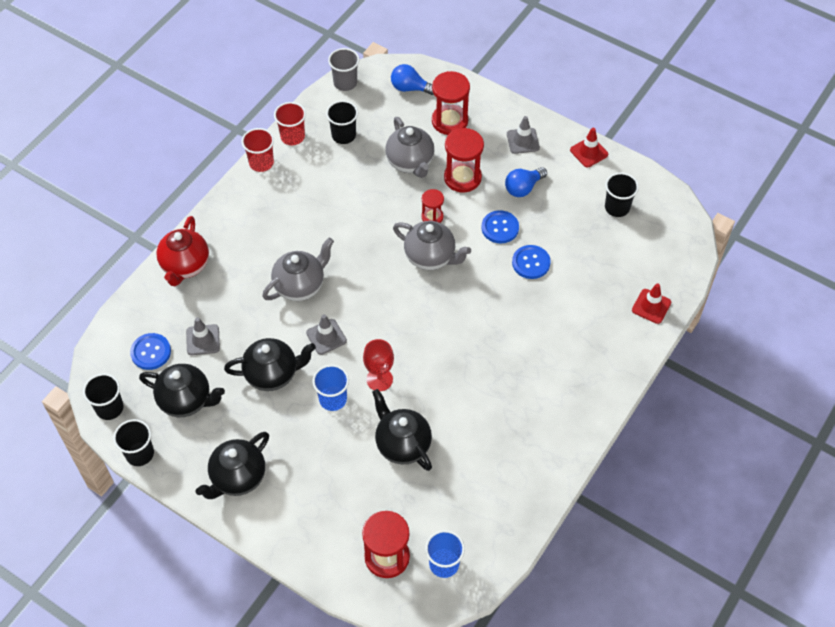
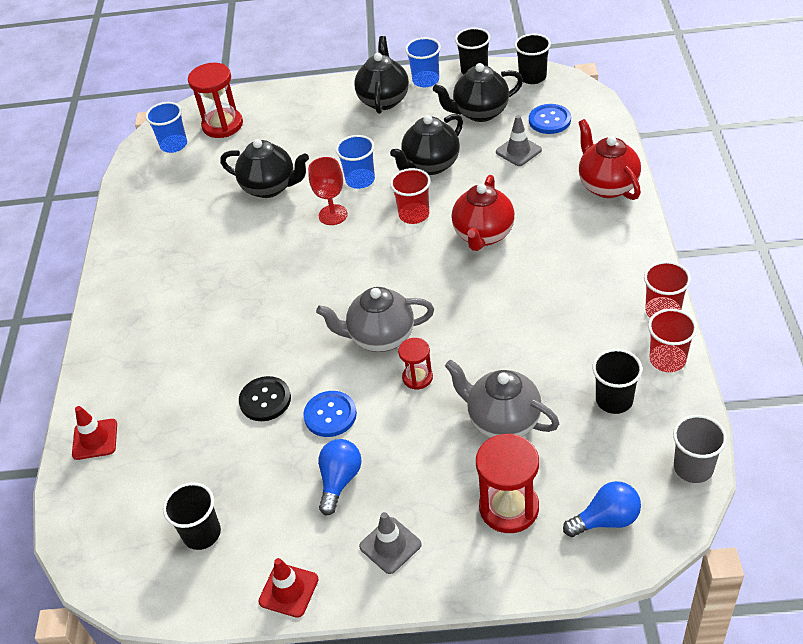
camera: 150 degrees right, 10 degrees down
grey teapot [262,238,334,301] -> red teapot [452,175,515,251]
grey traffic cone [306,314,347,355] -> red cup [390,168,431,224]
red hourglass [444,128,484,193] -> none
blue button [512,245,551,279] -> black button [239,376,291,421]
none -> blue cup [405,37,441,87]

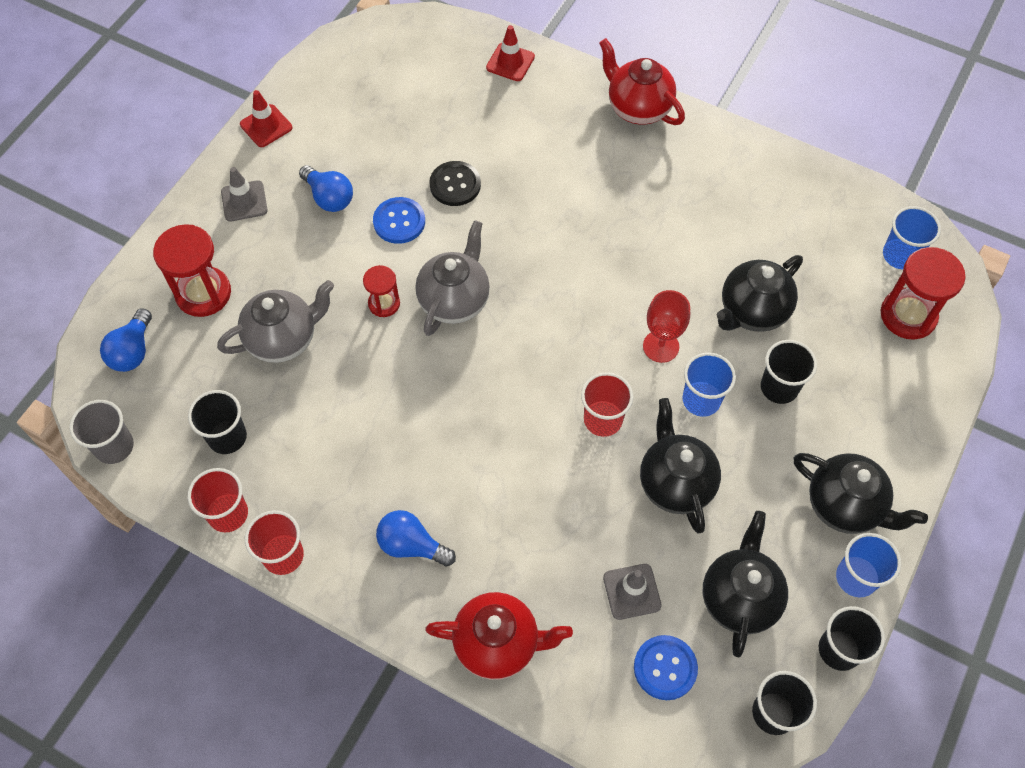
camera: 115 degrees right, 15 degrees up
black cup [163,482,221,550] -> black cup moved to [761,340,817,404]
red teapot [452,175,515,251] -> red teapot moved to [599,38,685,125]
none -> blue light bulb [376,510,456,566]

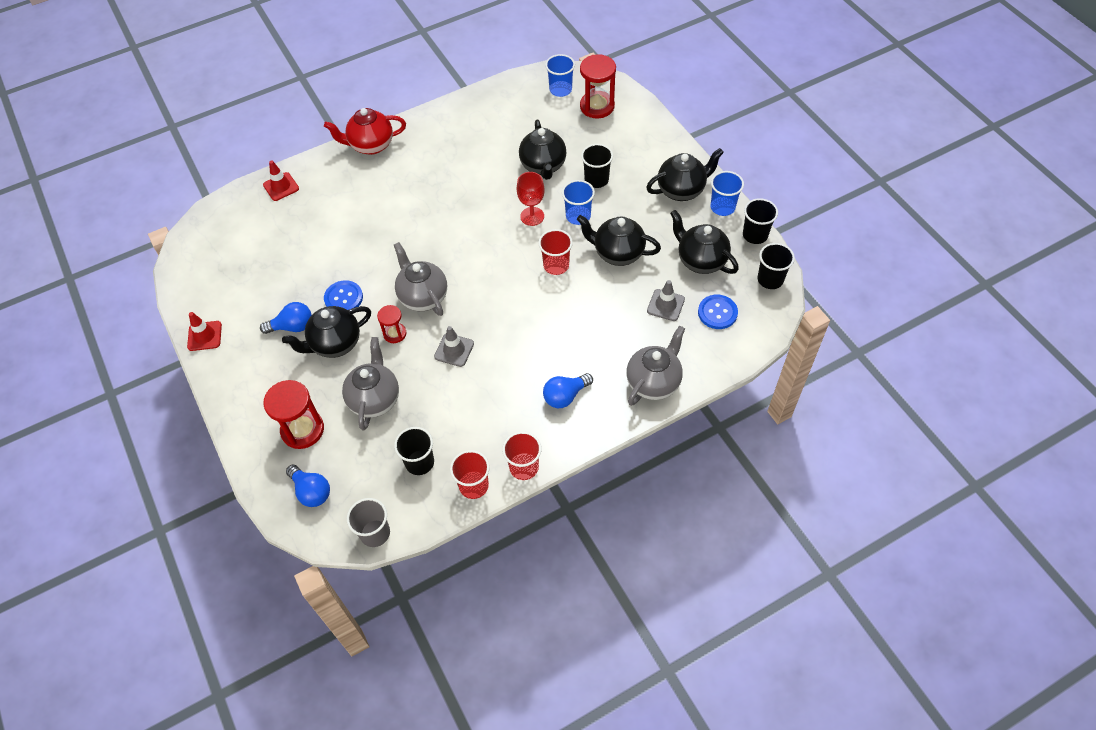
camera: 55 degrees left, 5 degrees down
grey traffic cone [221,167,268,222] -> grey traffic cone moved to [434,326,474,367]
red teapot [425,592,573,680] -> grey teapot [626,326,685,406]
black button [429,161,481,206] -> none
none -> black teapot [282,306,371,358]

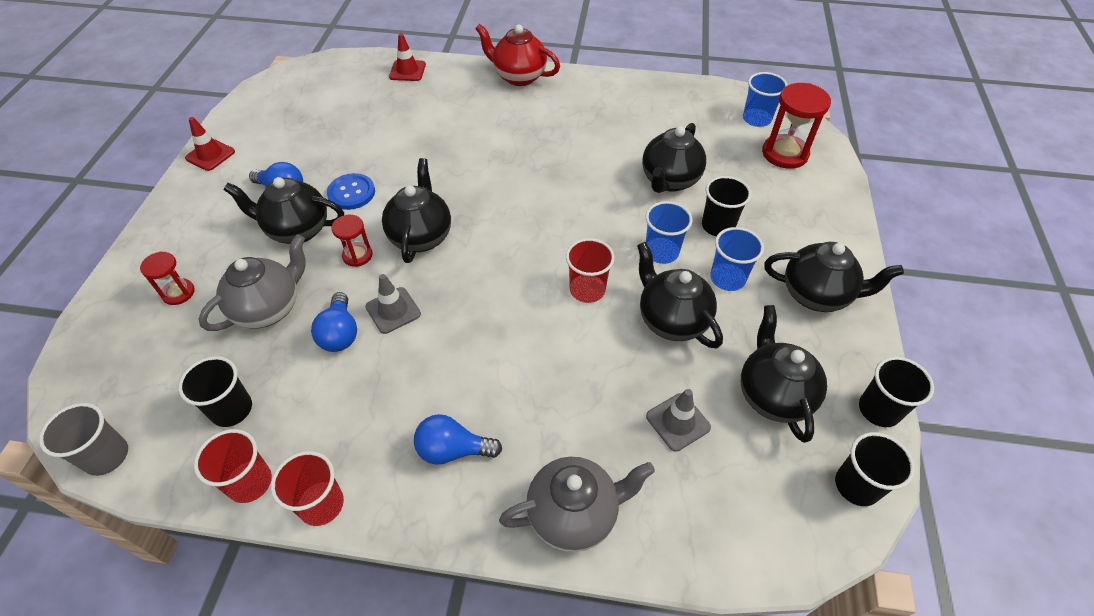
camera: 35 degrees right, 5 degrees down
red hourglass [263,380,324,449] -> red hourglass [140,252,195,305], size x0.57
blue light bulb [286,465,330,507] -> blue light bulb moved to [311,292,357,352]
grey teapot [394,242,447,316] -> black teapot [382,158,451,263]
red goblet [517,172,545,226] -> none
blue button [698,295,738,329] -> none
blue cup [710,171,744,216] -> blue cup moved to [710,227,764,291]

